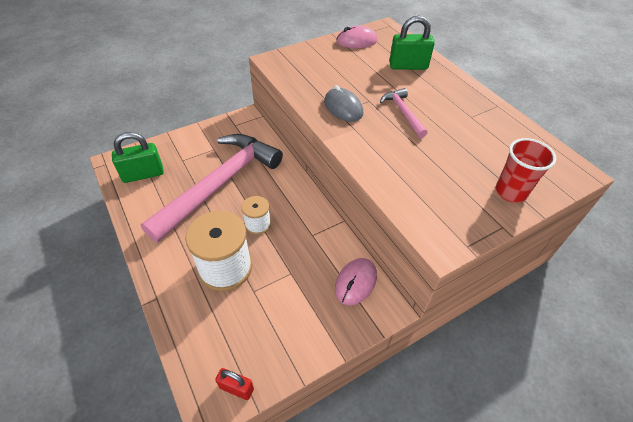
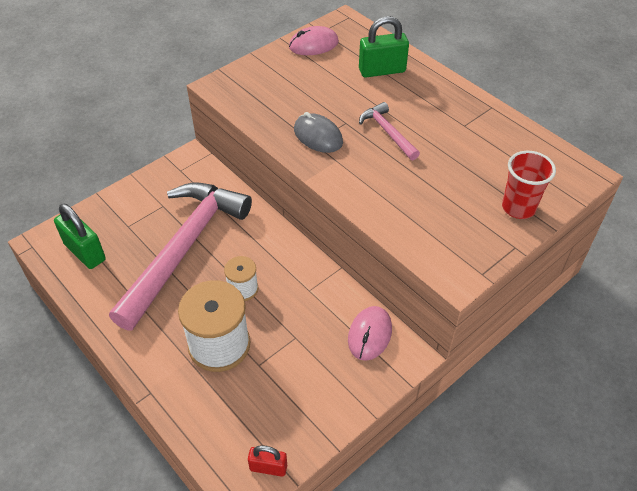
camera: 10 degrees left, 0 degrees up
green padlock [112,132,164,183] -> green padlock turned 75 degrees clockwise [54,203,106,269]

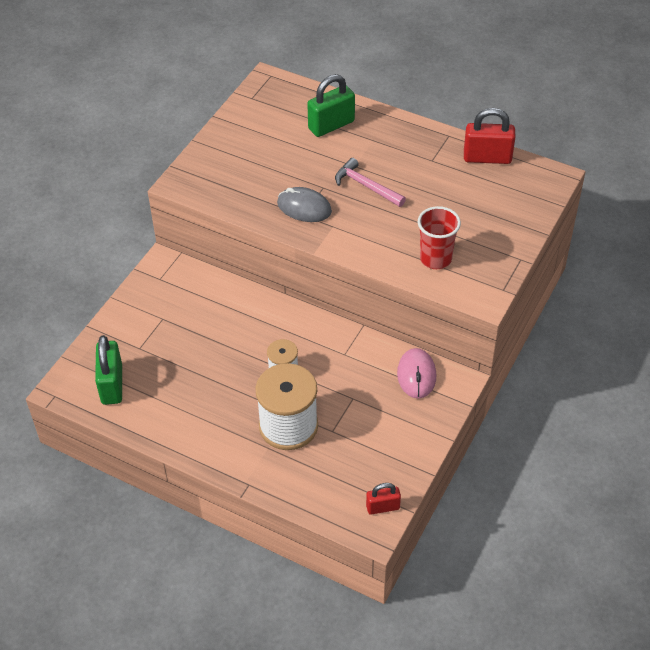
camera: 20 degrees left, 0 degrees up
green padlock [54,203,106,269] -> green padlock turned 60 degrees clockwise [95,335,122,405]
pink hammer [109,182,252,331] -> none
pink mouse [289,26,339,55] -> none
red cup [502,151,556,219] -> red cup moved to [418,206,461,269]
none -> red padlock [464,108,515,164]

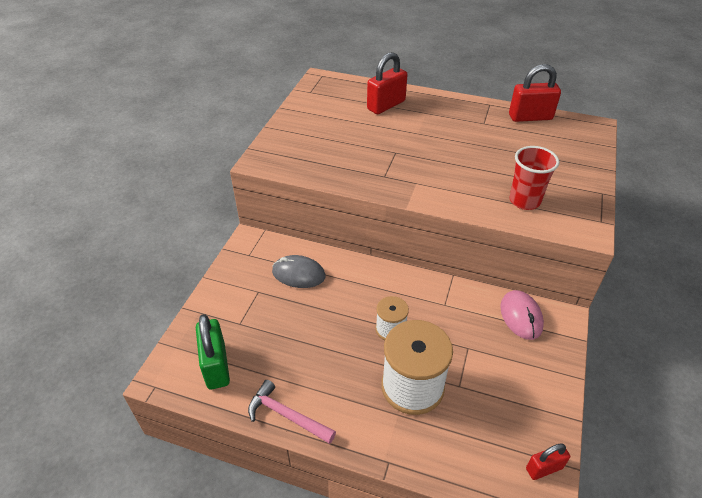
camera: 10 degrees left, 5 degrees down
grey mouse [277,187,332,222] -> grey mouse moved to [272,255,326,288]
green padlock [307,74,355,137] -> red padlock [367,52,408,114]
pink hammer [335,158,406,207] -> pink hammer moved to [248,380,336,444]

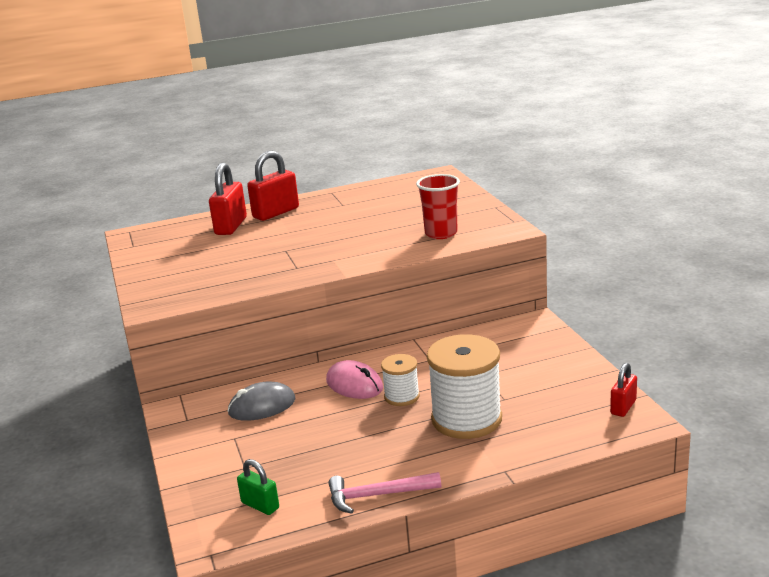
camera: 35 degrees left, 20 degrees down
green padlock [196,314,230,389] -> green padlock [237,459,279,515], size x0.59
pink mouse [500,290,544,340] -> pink mouse moved to [326,360,383,399]
red padlock [509,64,561,122] -> red padlock moved to [247,151,299,221]

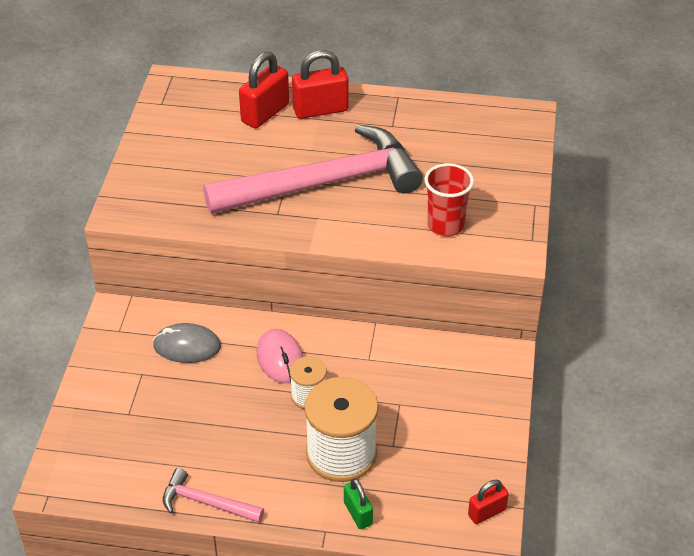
camera: 25 degrees right, 20 degrees up
green padlock [237,459,279,515] -> green padlock moved to [344,478,373,529]
none -> pink hammer [203,124,423,214]

